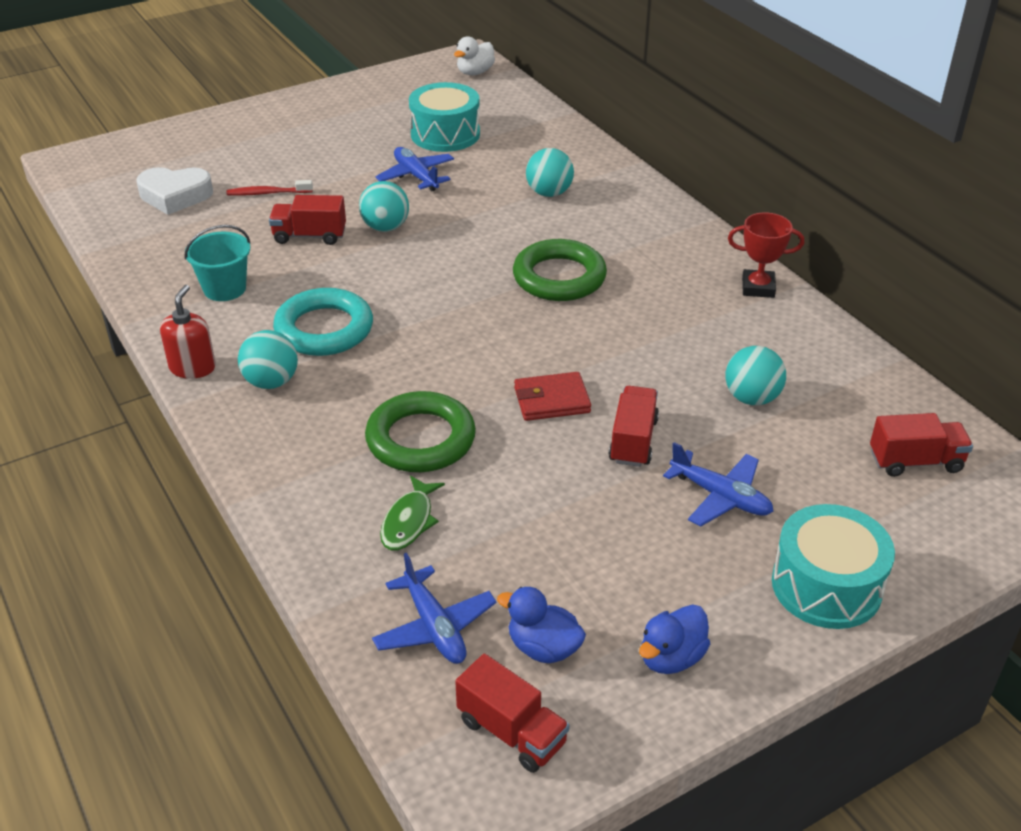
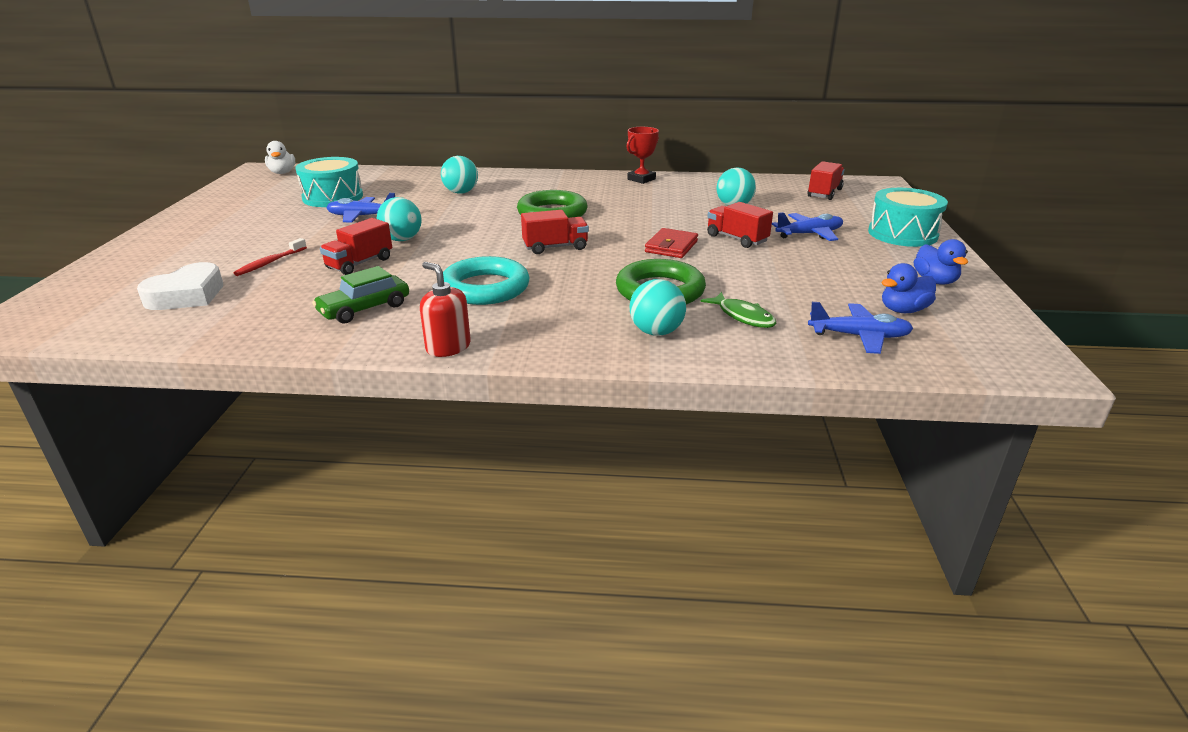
camera: 55 degrees left, 10 degrees down
turquoise bucket [185,225,251,301] -> green car [312,266,409,324]
turquoise ball [238,330,298,389] -> turquoise ball moved to [630,279,686,336]
red truck [455,654,570,773] -> red truck moved to [521,210,589,254]

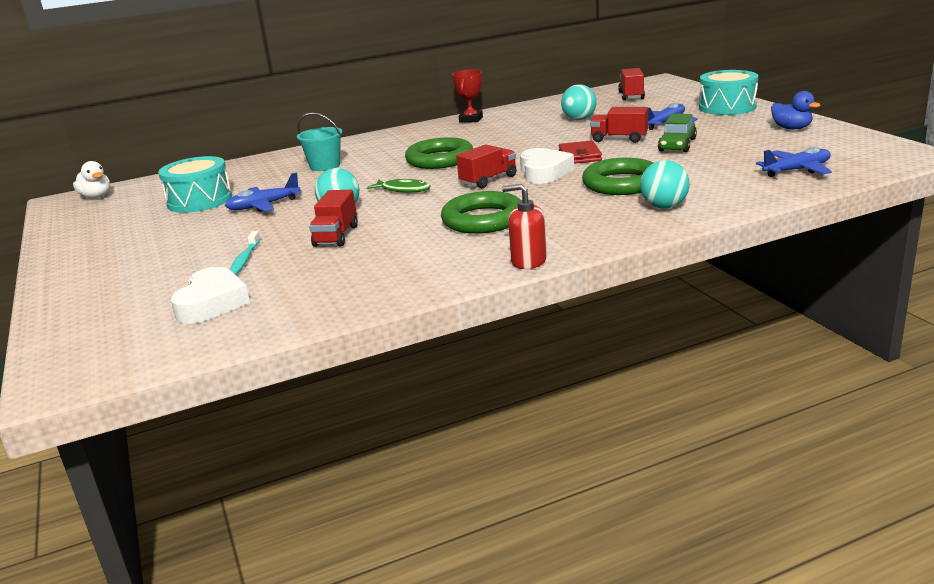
camera: 25 degrees left, 5 degrees down
red toothbrush [233,238,307,276] -> turquoise toothbrush [230,231,260,275]
green car [312,266,409,324] -> green car moved to [658,114,697,152]
turquoise ball [441,156,478,194] -> turquoise bucket [297,112,343,171]
turquoise ring [443,256,529,305] -> green ring [441,191,521,234]
green fish [700,292,777,328] -> green fish moved to [367,179,431,193]
blue duck [882,263,936,313] -> none
none -> white heart [520,148,574,184]

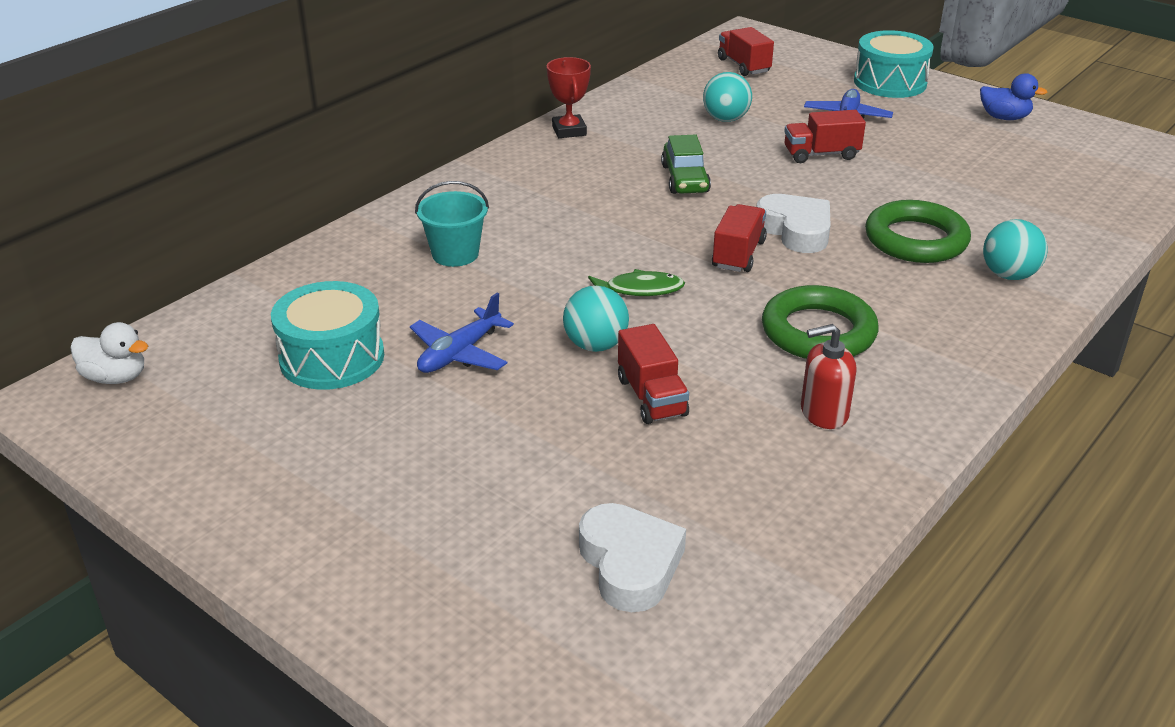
camera: 30 degrees left, 10 degrees up
turquoise toothbrush [230,231,260,275] -> none
green ring [405,137,473,169] -> none
red soap dispenser [502,184,547,269] -> red soap dispenser moved to [801,324,857,429]
red wallet [559,140,602,164] -> none
green car [658,114,697,152] -> green car moved to [661,135,711,194]
blue plane [756,147,832,177] -> none

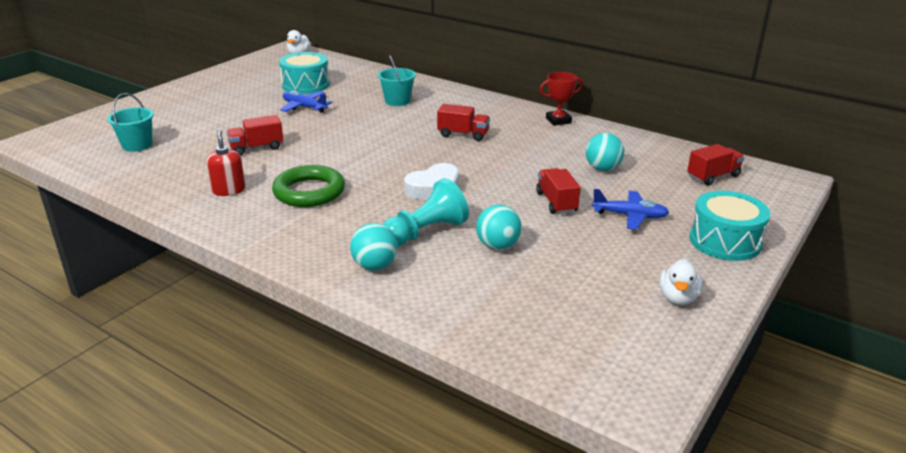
camera: 85 degrees right, 5 degrees down
turquoise ball [563,286,629,352] -> turquoise ball moved to [476,205,522,250]
white heart [579,503,686,612] -> turquoise bucket [107,93,154,152]
green fish [588,269,685,296] -> none
green car [661,135,711,194] -> none
red truck [712,204,767,272] -> red truck moved to [437,104,490,141]
green ring [865,200,971,263] -> turquoise pawn [383,178,469,246]
blue duck [980,73,1047,120] -> white duck [660,259,703,305]

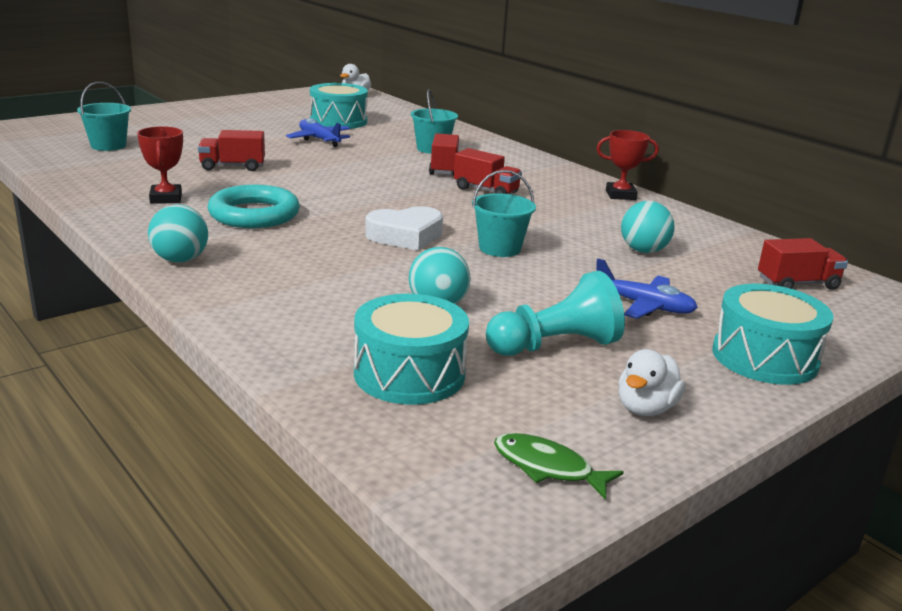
camera: 15 degrees right, 5 degrees down
red soap dispenser [206,130,245,196] -> red trophy [137,126,183,204]
green ring [272,165,345,207] -> turquoise ring [208,185,300,228]
turquoise ball [350,223,398,271] -> turquoise ball moved to [148,204,208,263]
turquoise pawn [383,178,469,246] -> turquoise pawn moved to [486,271,625,356]
red truck [536,168,581,214] -> red truck moved to [429,133,459,176]
none -> turquoise drum [354,294,469,405]
none -> turquoise bucket [472,170,536,257]
none -> green fish [494,433,624,500]

